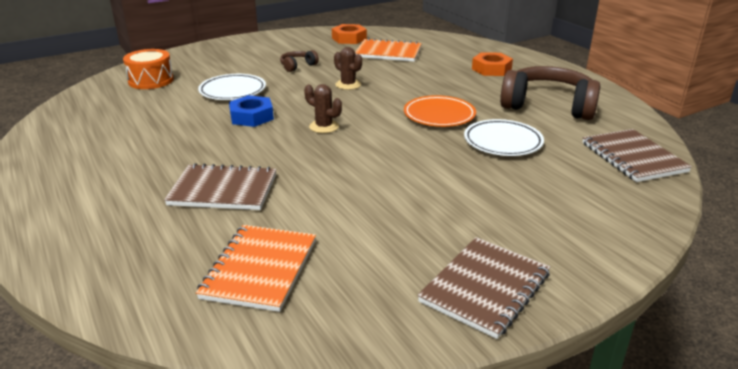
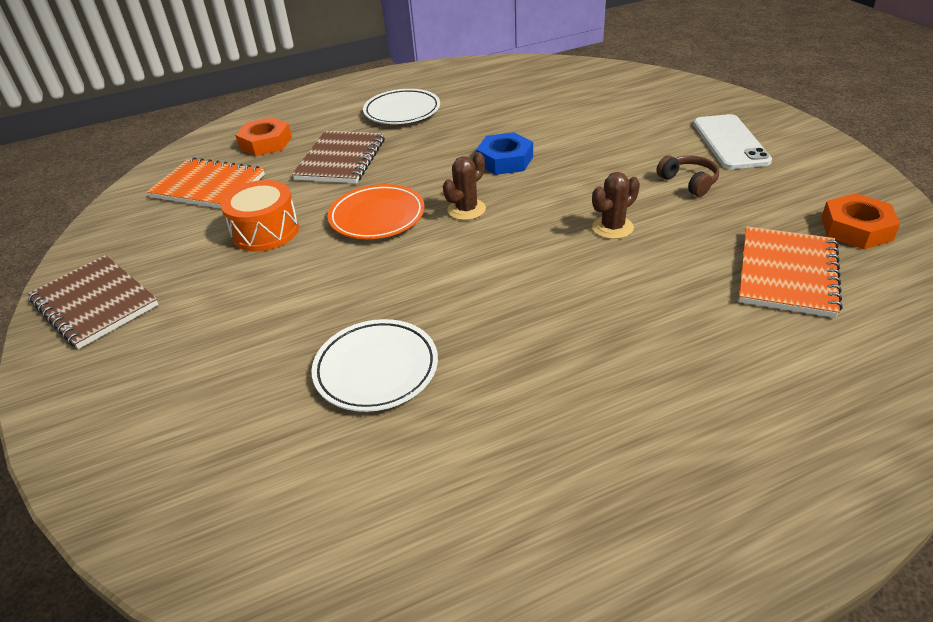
camera: 100 degrees right, 10 degrees up
orange drum [123,49,174,89] -> orange drum moved to [220,180,299,252]
white plate [198,74,266,100] -> white plate moved to [363,89,440,124]
orange plate [404,95,476,127] -> orange plate moved to [328,184,425,239]
orange nut [472,52,513,76] -> orange nut moved to [235,117,292,156]
brown headphones [500,66,600,120] -> none
brown notebook [582,129,692,182] -> none
none -> white phone [693,114,772,169]

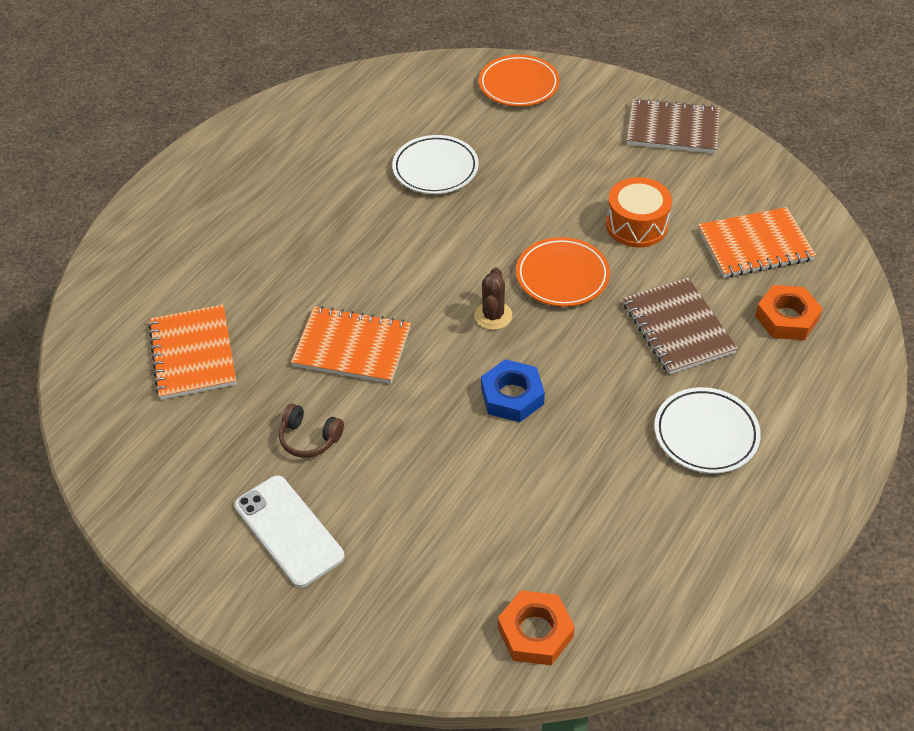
camera: 145 degrees right, 10 degrees up
brown cactus [592,172,640,239] -> orange notebook [291,306,411,384]
orange nut [821,193,900,249] -> orange nut moved to [498,590,575,665]
none -> orange plate [479,55,560,107]

